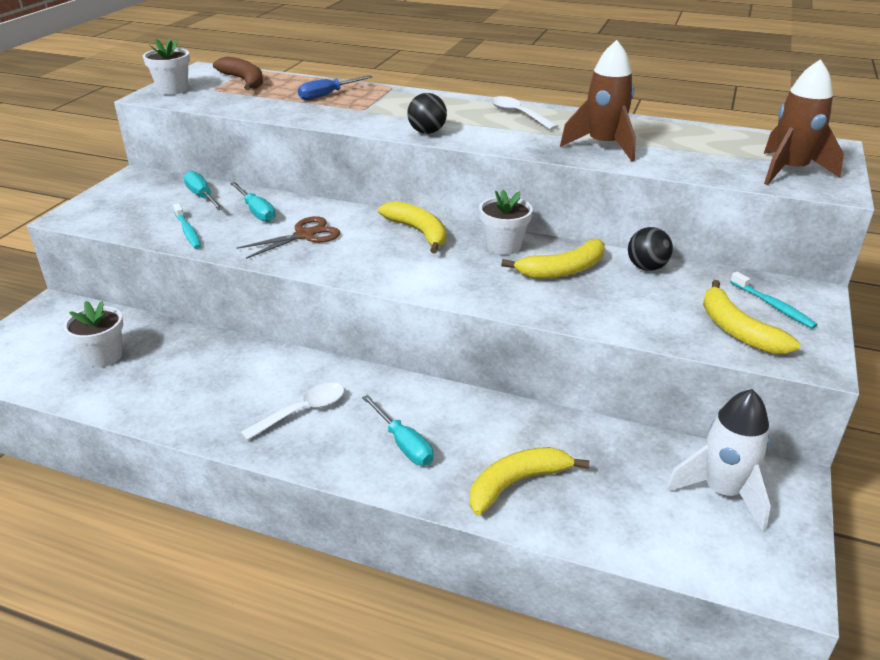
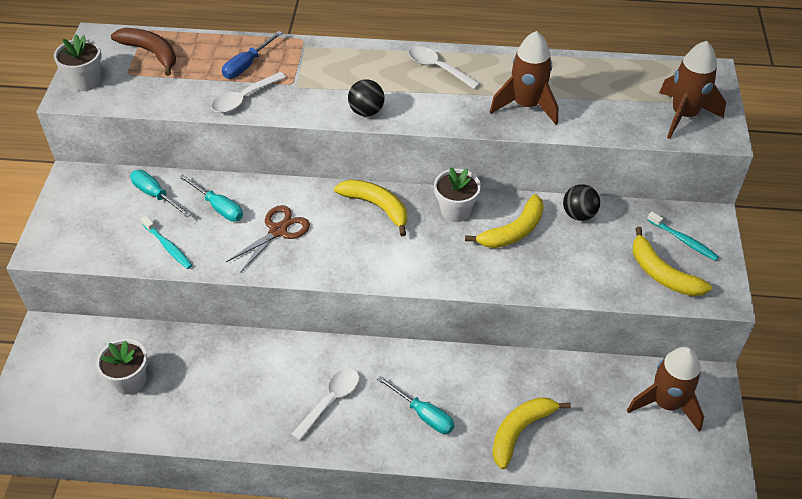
camera: 15 degrees left, 15 degrees up
white rocket [666,389,771,531] -> brown rocket [627,347,704,432]
none -> white spoon [212,72,286,113]

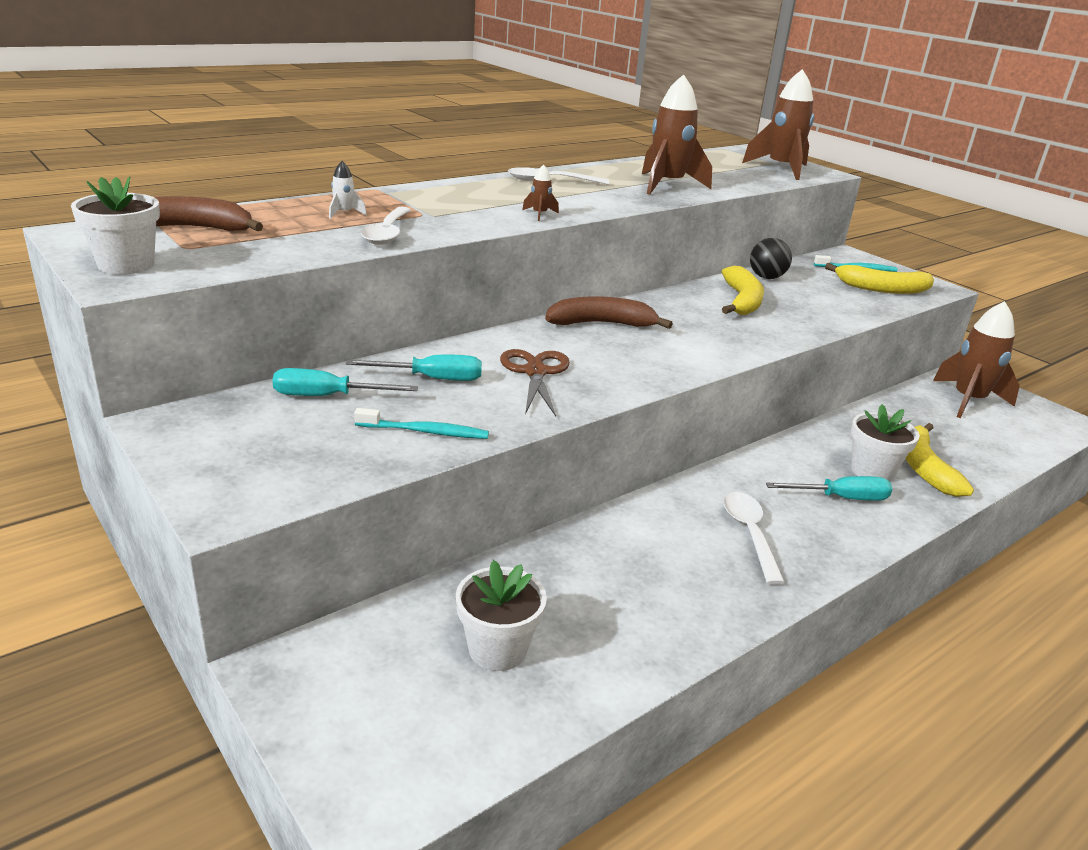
camera: 45 degrees left, 20 degrees down
blue screwdriver [222,31,283,79] -> white rocket [329,161,367,219]
yellow banana [334,180,407,236] -> brown banana [545,296,673,329]
black ball [348,79,384,117] -> brown rocket [522,164,559,221]
white flower pot [434,167,481,222] -> white flower pot moved to [851,404,920,482]

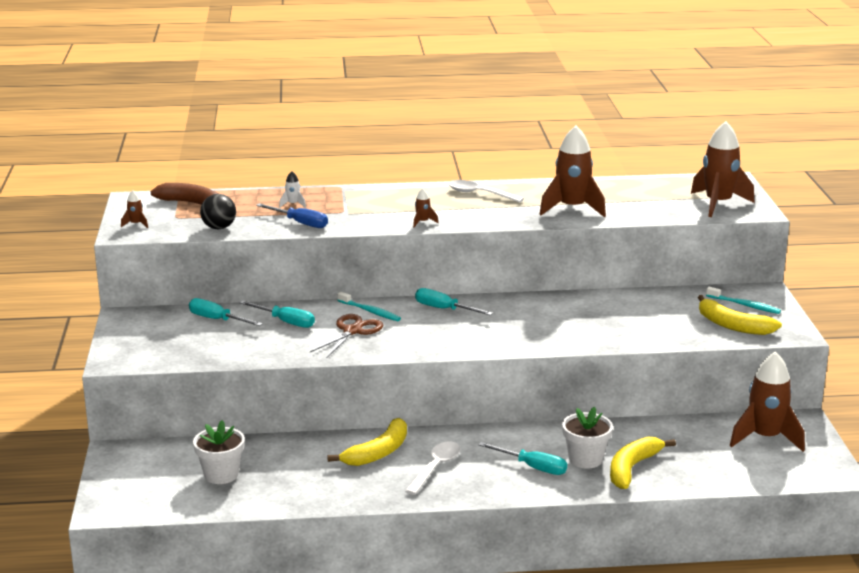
camera: 35 degrees right, 5 degrees down
white flower pot [71,176,160,275] -> brown rocket [121,190,148,228]
turquoise toothbrush [354,408,489,439] -> turquoise toothbrush moved to [337,292,401,321]
white spoon [361,207,411,245] -> blue screwdriver [256,203,328,228]
brown banana [545,296,673,329] -> turquoise screwdriver [415,288,493,315]
yellow banana [722,266,764,315] -> yellow banana moved to [327,418,407,466]
black ball [750,238,792,279] -> black ball moved to [200,194,236,229]

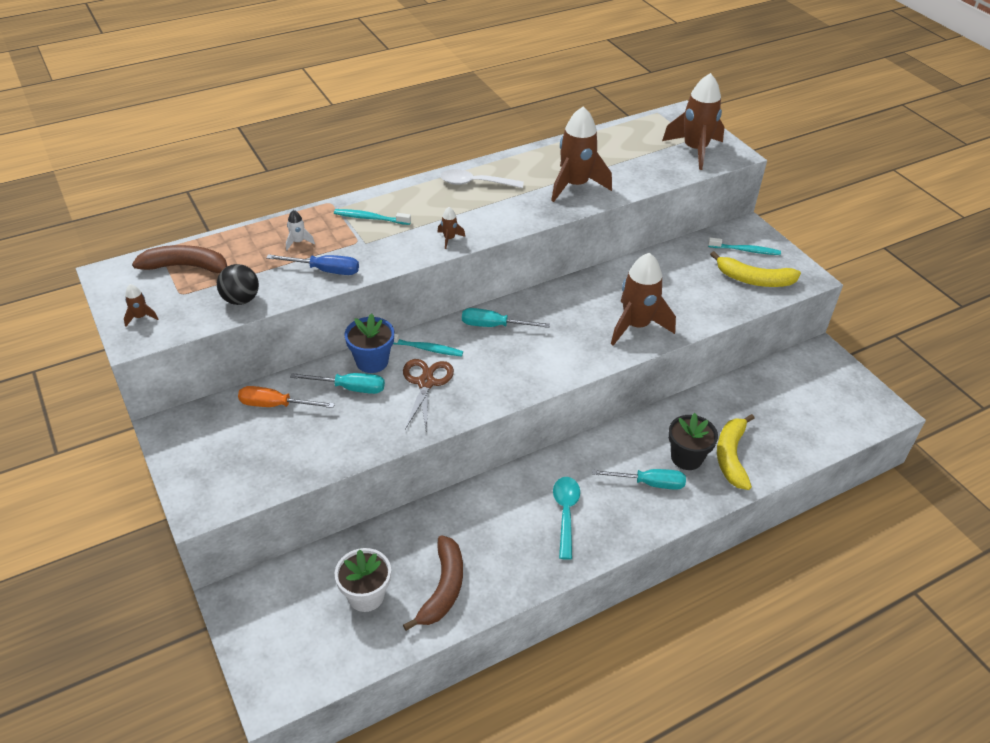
camera: 25 degrees left, 20 degrees up
turquoise screwdriver [189,298,263,326] -> orange screwdriver [238,386,335,408]
yellow banana [327,418,407,466] -> none
white spoon [405,441,461,495] -> turquoise spoon [553,477,580,560]
white flower pot [562,407,613,469] -> black flower pot [668,413,718,470]
brown rocket [730,352,805,452] -> brown rocket moved to [611,253,676,346]
none -> turquoise toothbrush [334,209,411,225]
none -> blue flower pot [344,313,394,373]
none -> brown banana [403,535,463,631]

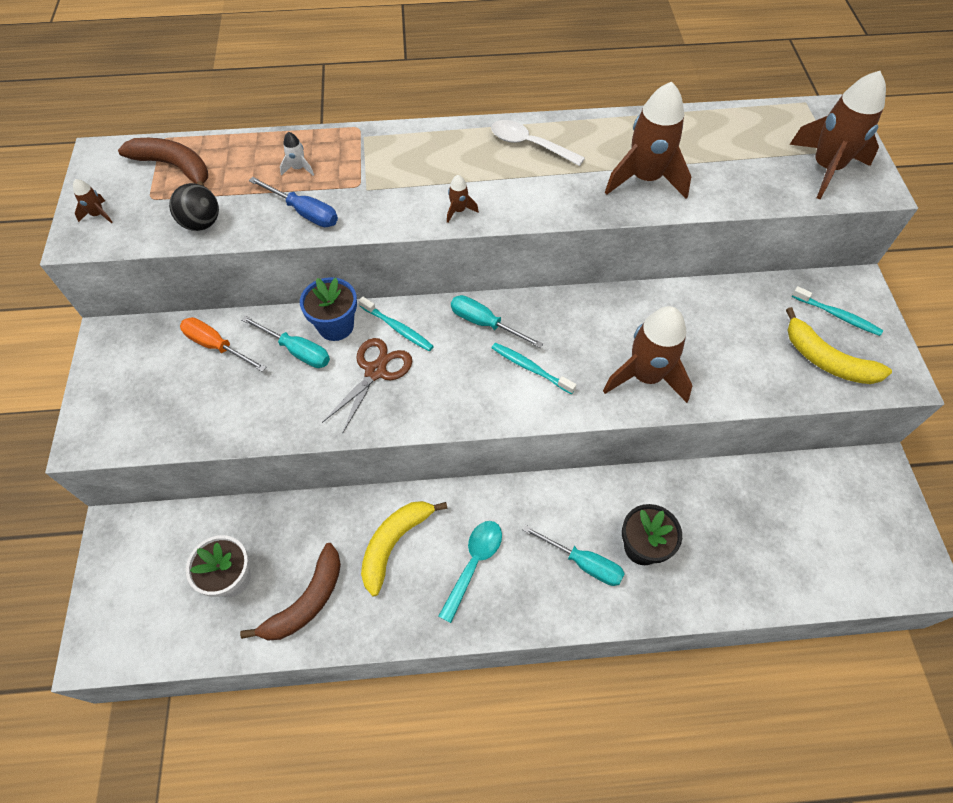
camera: 25 degrees right, 15 degrees up
turquoise toothbrush [334,209,411,225] -> turquoise toothbrush moved to [492,343,576,394]
yellow banana [717,414,755,490] -> yellow banana moved to [361,501,447,596]

